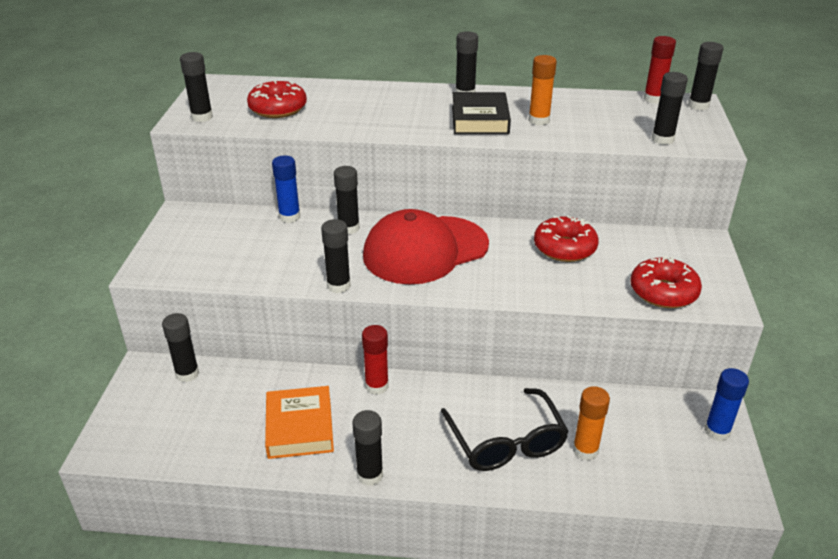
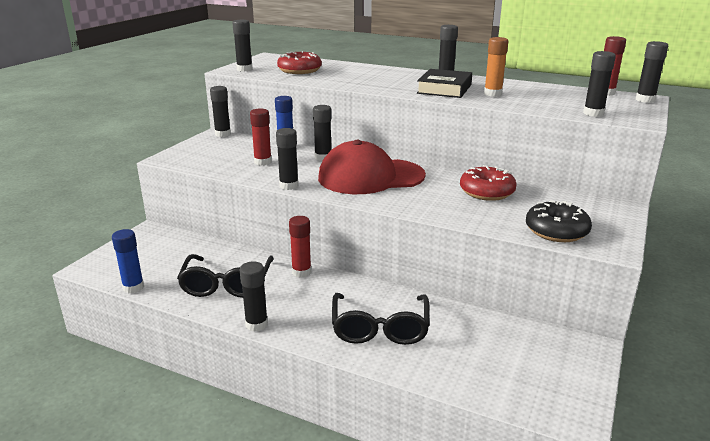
camera: 20 degrees right, 10 degrees down
black glue stick [162,313,199,382] -> black glue stick moved to [210,86,231,137]
orange book [265,386,334,459] -> black glasses [177,254,274,298]
orange glue stick [573,386,610,461] -> none
red donut [630,256,702,308] -> black donut [526,200,592,242]
blue glue stick [704,368,749,441] -> blue glue stick moved to [112,229,144,293]
none -> red glue stick [250,108,272,166]

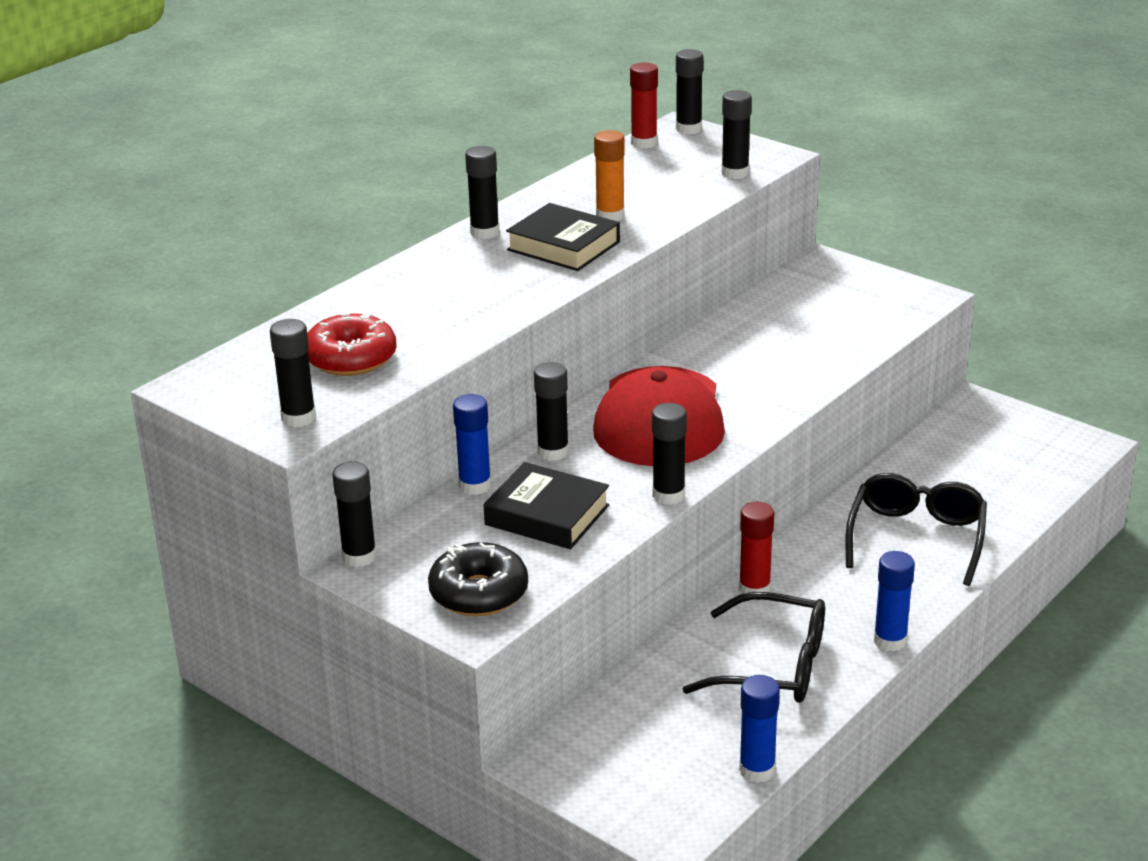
camera: 75 degrees left, 5 degrees up
black glue stick [240,261,268,332] -> blue glue stick [874,551,915,652]
red glue stick [250,108,272,166] -> black book [483,462,609,549]
black glasses [332,293,430,345] -> black glasses turned 90 degrees counterclockwise [845,473,987,586]
red donut [460,165,517,201] -> none
black donut [526,200,592,242] -> black donut moved to [428,542,528,616]

